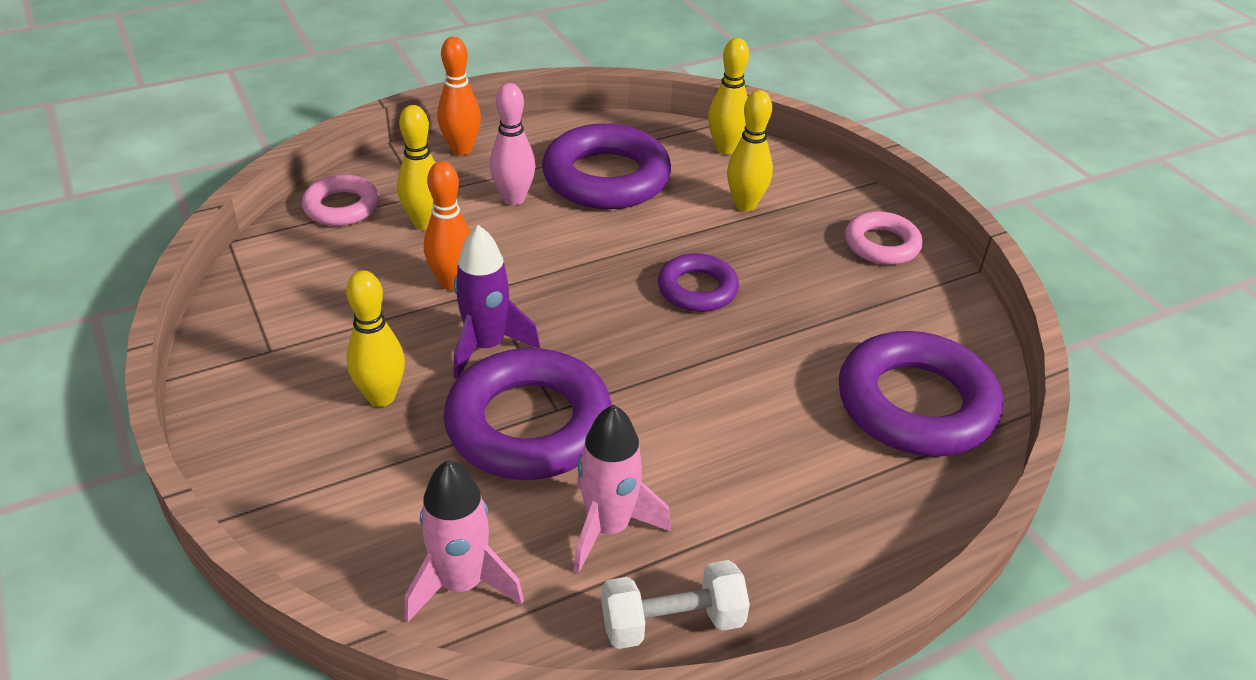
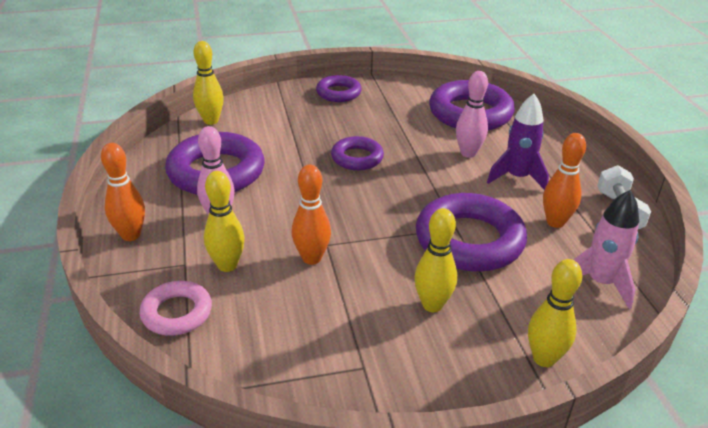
camera: 75 degrees left, 5 degrees down
purple rocket [454,225,540,379] -> purple rocket moved to [487,94,549,190]
pink rocket [574,405,671,574] -> orange bowling pin [543,133,586,228]
yellow bowling pin [727,90,773,211] -> yellow bowling pin moved to [528,259,582,367]
pink ring [845,211,923,265] -> purple ring [316,75,362,102]
none -> pink bowling pin [456,71,488,158]

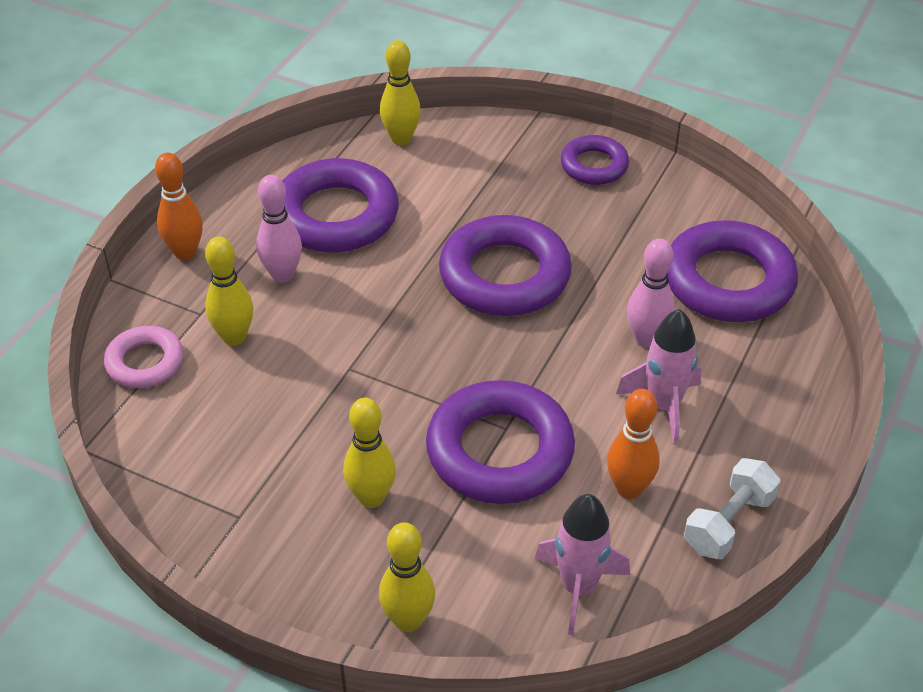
camera: 40 degrees right, 10 degrees up
orange bowling pin [292,165,331,265] -> none
purple ring [331,136,384,170] -> purple ring [439,215,572,316], size x1.78
purple rocket [487,94,549,190] -> pink rocket [616,309,701,445]

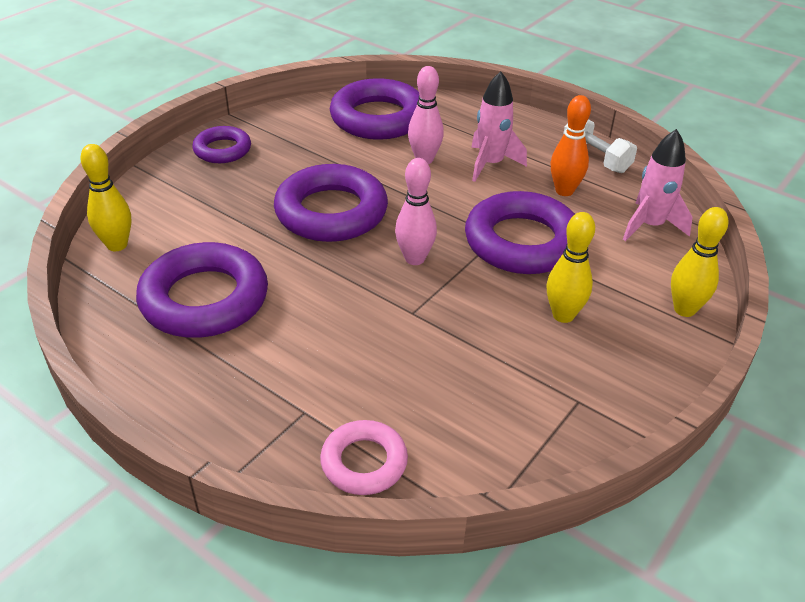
camera: 80 degrees left, 5 degrees down
orange bowling pin [155,153,203,260] -> none
yellow bowling pin [205,237,253,346] -> none
pink bowling pin [256,175,302,283] -> pink bowling pin moved to [395,158,437,265]

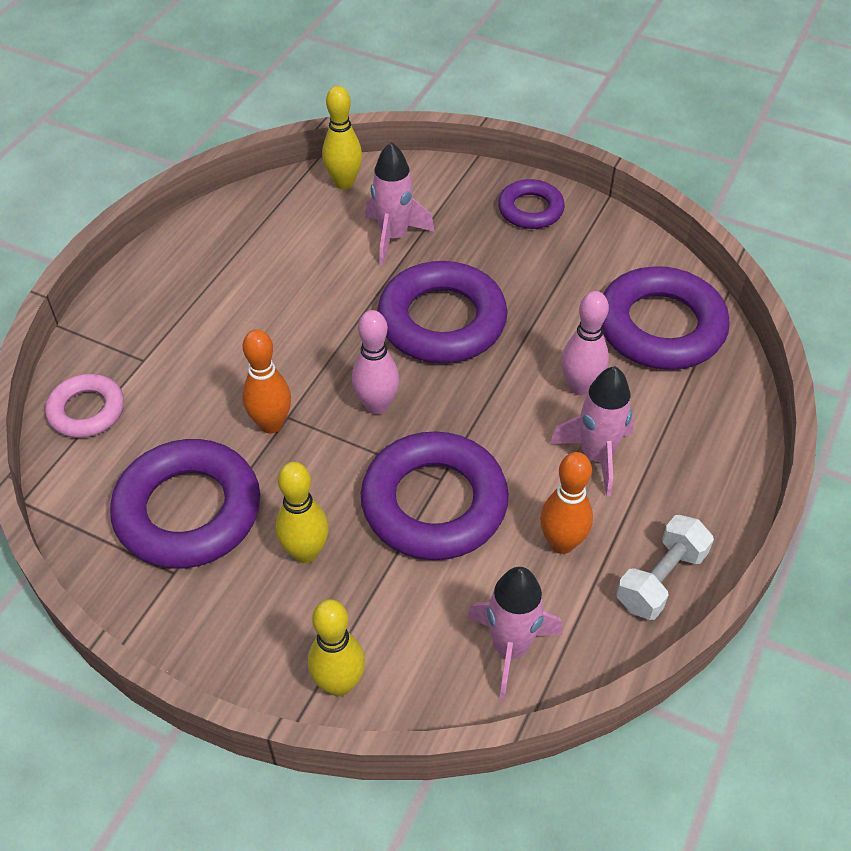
camera: 80 degrees right, 10 degrees up
purple ring [136,242,268,338] -> purple ring moved to [110,439,260,569]
none -> orange bowling pin [242,329,291,433]
none -> pink rocket [365,142,435,265]

